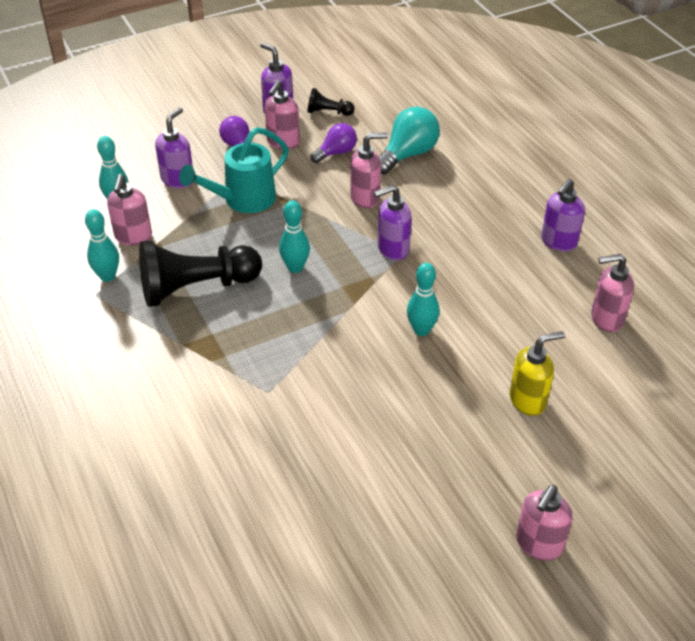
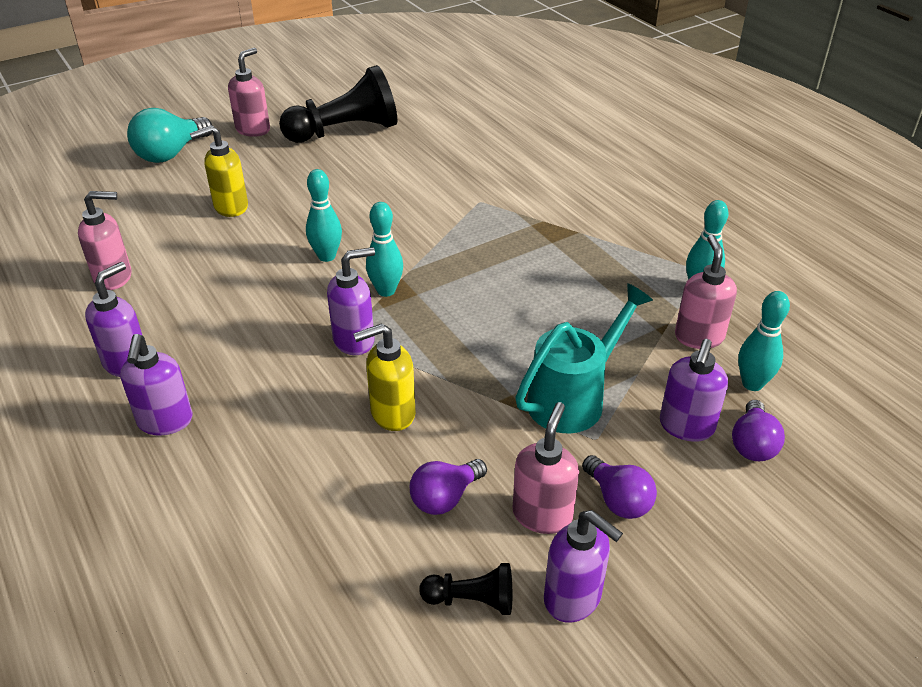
camera: 175 degrees right, 5 degrees down
black pawn [139,241,262,307] -> black pawn moved to [279,65,397,143]
turquoise bowling pin [279,200,310,273] -> turquoise bowling pin moved to [366,202,403,297]
pink soap dispenser [350,132,388,208] -> yellow soap dispenser [353,323,416,431]
turquoise light bulb [379,107,440,174] -> turquoise light bulb moved to [127,108,212,163]
none -> purple soap dispenser [120,334,193,435]
none -> purple light bulb [732,400,785,461]

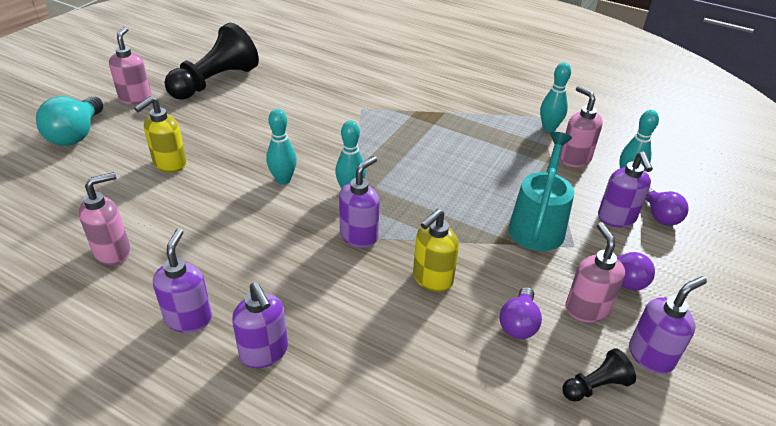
camera: 30 degrees left, 0 degrees up
purple soap dispenser [544,510,623,623] -> purple soap dispenser turned 45 degrees counterclockwise [629,276,707,374]

